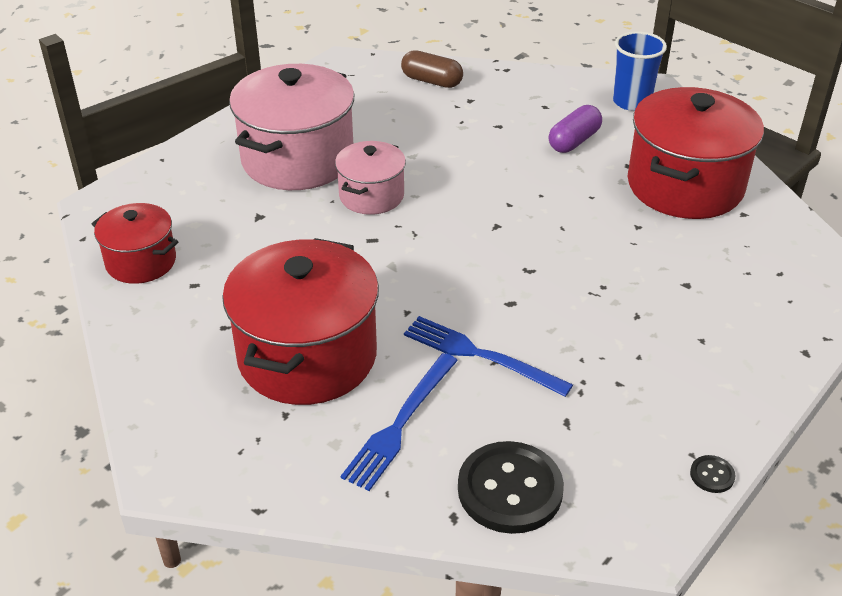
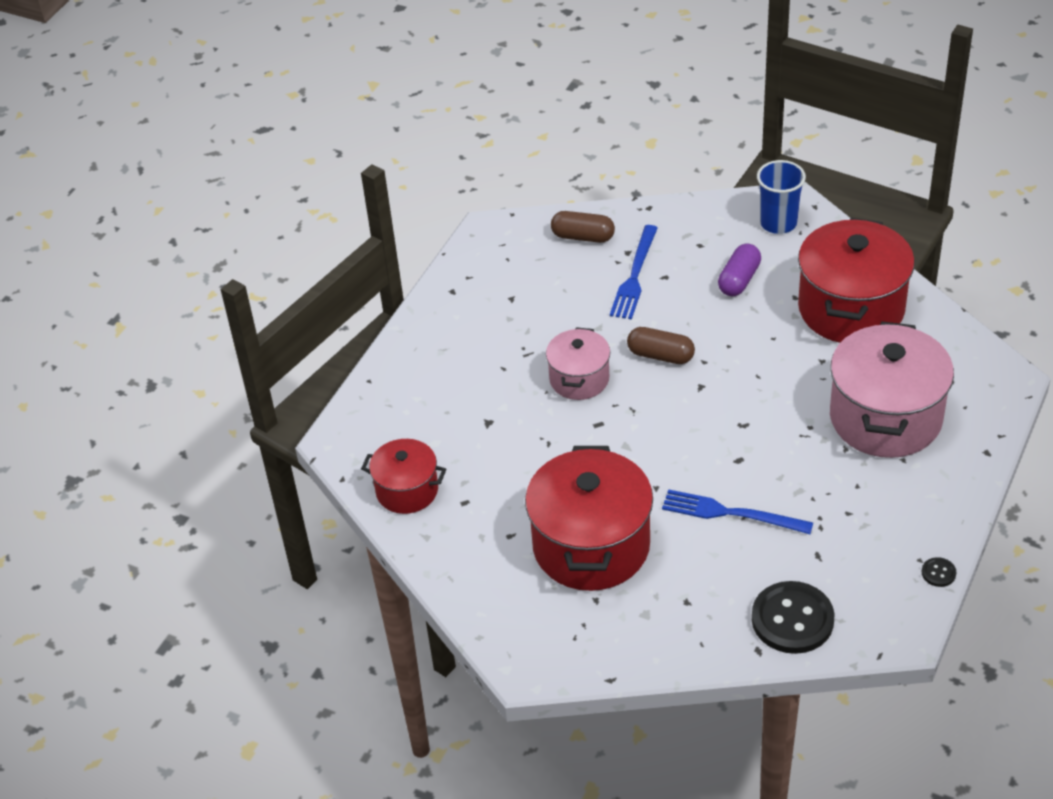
camera: 10 degrees left, 5 degrees up
pink pot [229,64,354,190] -> pink pot moved to [830,321,954,458]
blue fork [341,353,458,491] -> blue fork moved to [610,225,658,319]
none -> brown capsule [627,327,695,364]

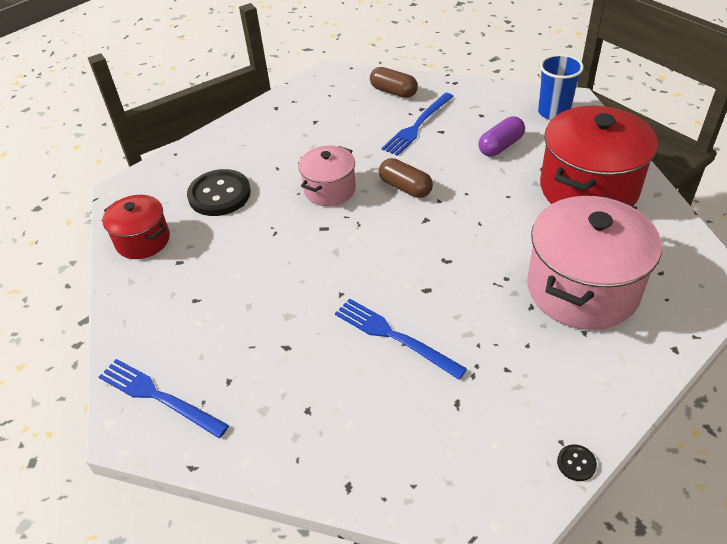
camera: 20 degrees right, 0 degrees up
red pot [525,446,653,591] -> none
black button [752,581,834,654] -> black button moved to [187,169,251,216]
none -> blue fork [99,359,229,438]

